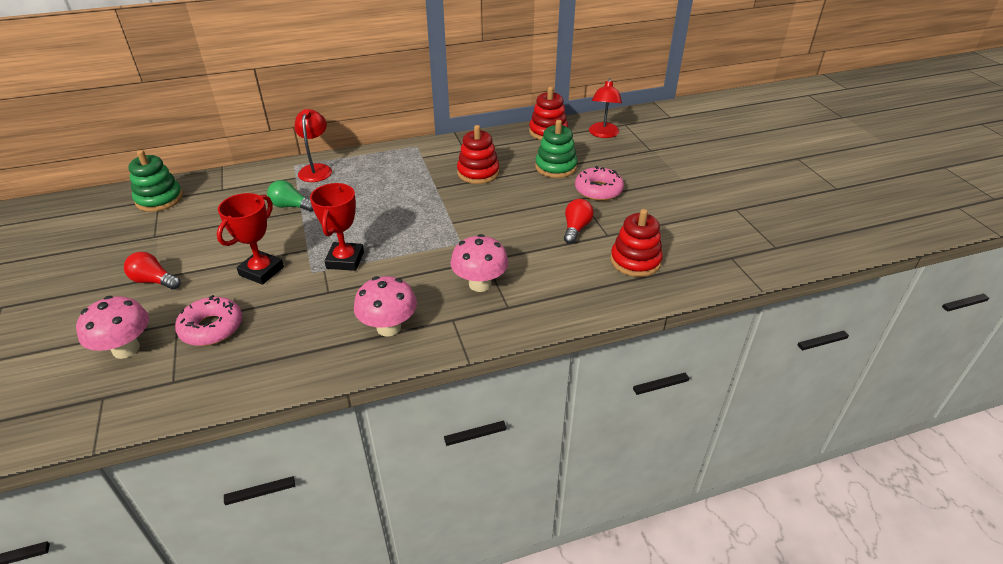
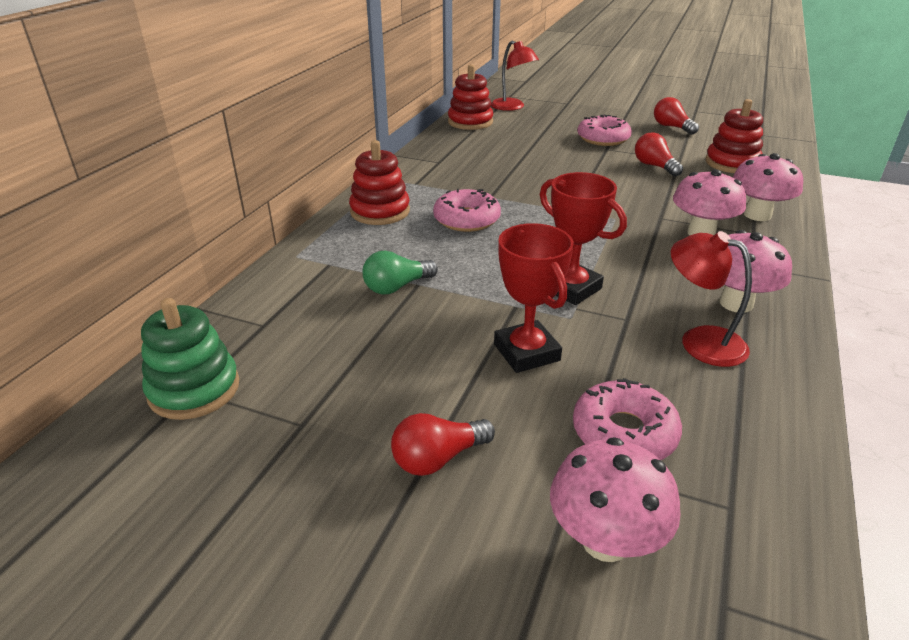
camera: 50 degrees left, 5 degrees down
red lamp [294,109,332,182] -> red lamp moved to [671,231,752,367]
red stacking toy [457,125,499,184] -> red stacking toy moved to [349,140,410,225]
green stacking toy [535,120,578,178] -> none
none -> pink donut [433,189,501,232]
none -> red light bulb [654,97,699,135]
none -> pink mushroom [733,153,803,221]

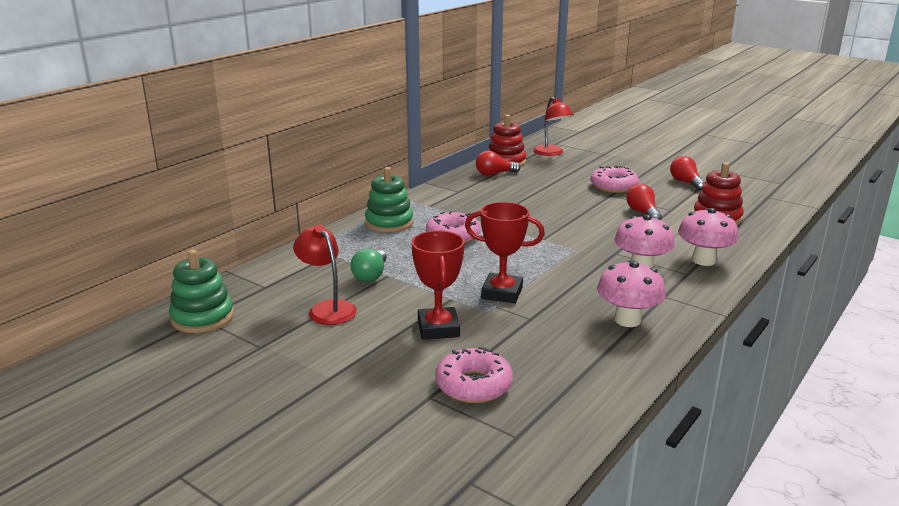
camera: 15 degrees right, 10 degrees down
red stacking toy [349,140,410,225] -> green stacking toy [365,167,413,233]
green light bulb [362,251,438,295] -> green light bulb turned 60 degrees counterclockwise [350,249,387,282]
red light bulb [391,413,495,476] -> red light bulb moved to [476,151,521,176]
red trophy [540,172,627,305] -> red trophy turned 45 degrees counterclockwise [465,202,545,303]
pink mushroom [550,437,681,562] -> none
red lamp [671,231,752,367] -> red lamp moved to [293,225,357,325]

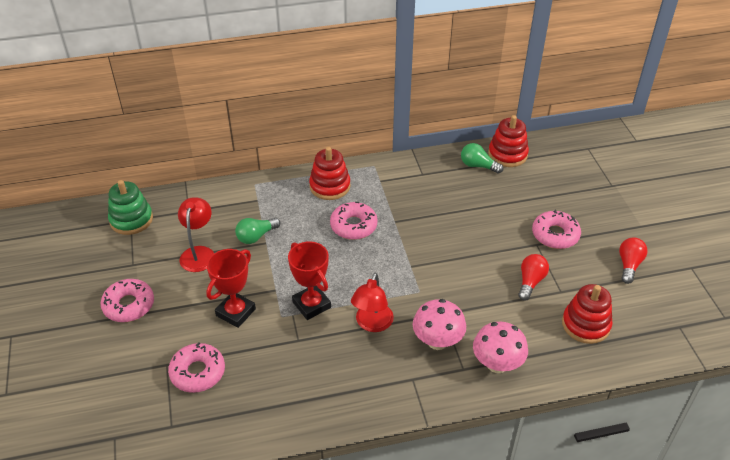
camera: 40 degrees right, 20 degrees up
green stacking toy [365,167,413,233] -> red stacking toy [309,147,351,200]
red light bulb [476,151,521,176] -> green light bulb [461,143,503,174]
red lamp [533,97,574,156] -> red lamp moved to [351,273,394,332]
pink mushroom [597,260,666,327] -> none
none -> pink donut [101,279,154,322]

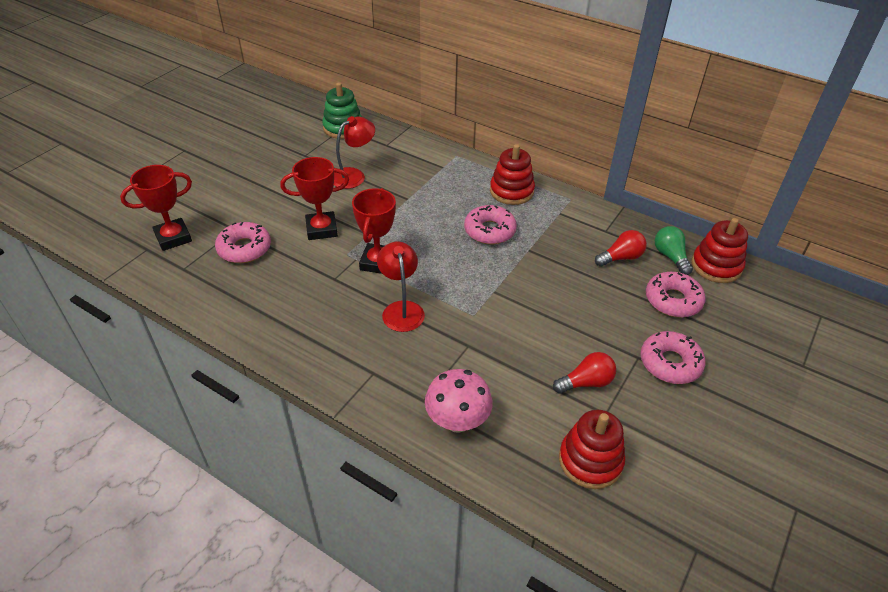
camera: 45 degrees right, 0 degrees up
pink donut [101,279,154,322] -> pink donut moved to [646,272,706,318]
green light bulb [235,218,280,244] -> none
red lamp [351,273,394,332] -> red lamp turned 105 degrees clockwise [377,241,425,332]
pink mushroom [413,299,466,350] -> none
red light bulb [619,237,648,284] -> red light bulb moved to [595,230,647,267]
none -> red trophy [120,165,192,251]

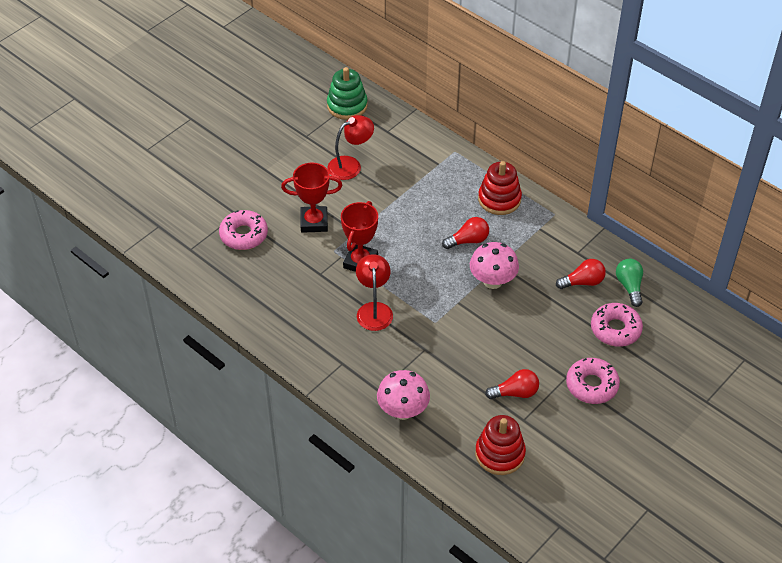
camera: 10 degrees right, 5 degrees up
red trophy [120,165,192,251] -> none
pink donut [464,205,517,244] -> red light bulb [442,217,489,249]
red stacking toy [692,218,748,283] -> none
none -> pink mushroom [470,242,519,289]

